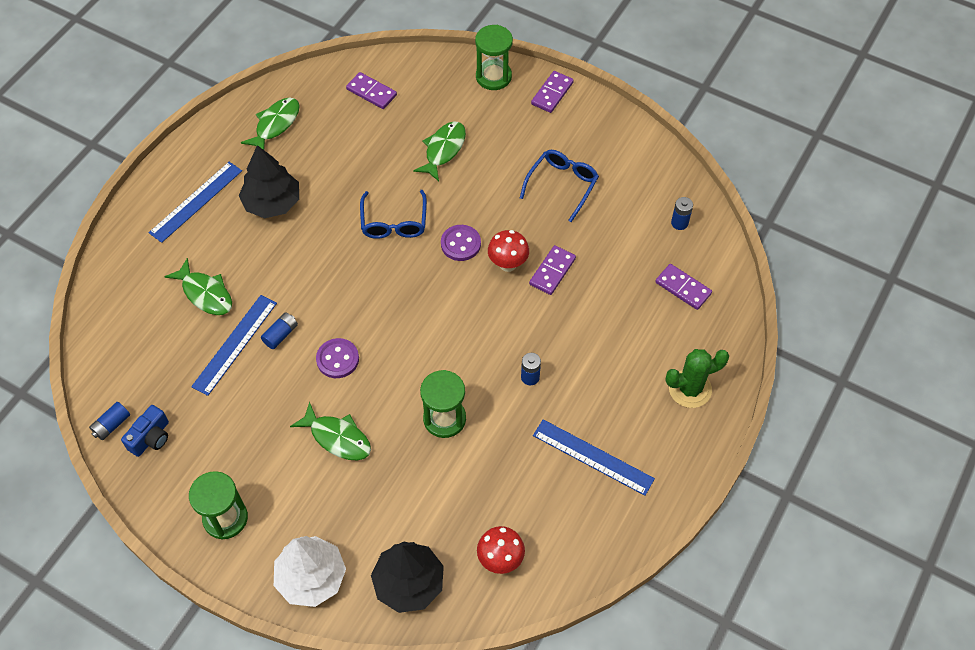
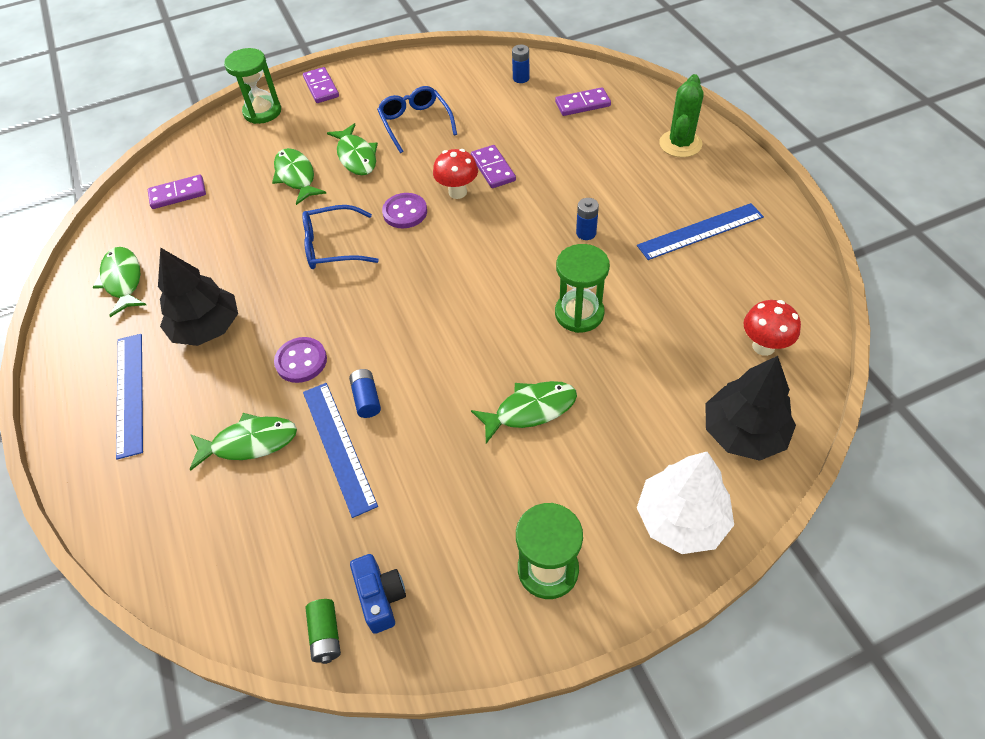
camera: 50 degrees left, 5 degrees down
blue battery [89,402,130,440] -> green battery [306,599,341,664]
purple button [316,338,359,378] -> purple button moved to [274,337,327,383]
blue glasses [360,190,427,239] -> blue glasses turned 135 degrees clockwise [302,205,379,269]
none -> green fish [327,123,378,175]

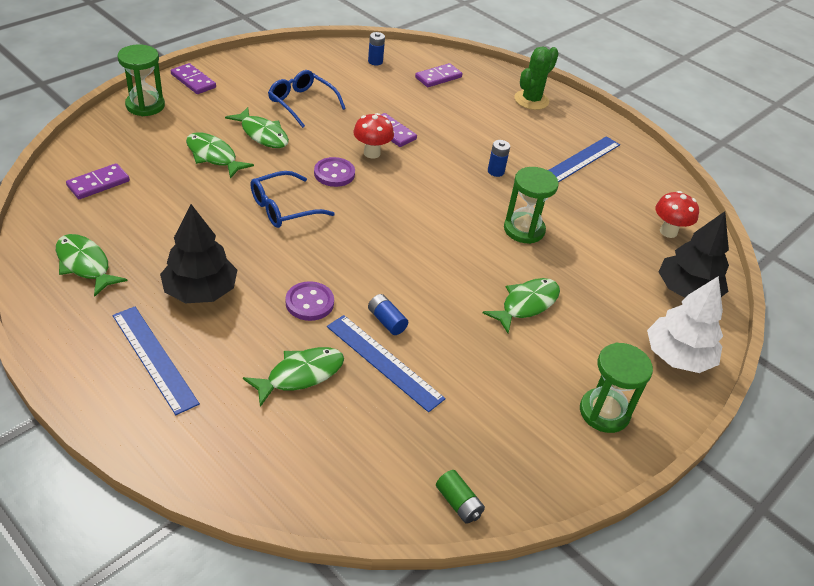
camera: 30 degrees left, 10 degrees down
blue camera [350,554,406,634] -> none
green cactus [659,74,703,158] -> green cactus turned 45 degrees clockwise [514,47,559,110]

